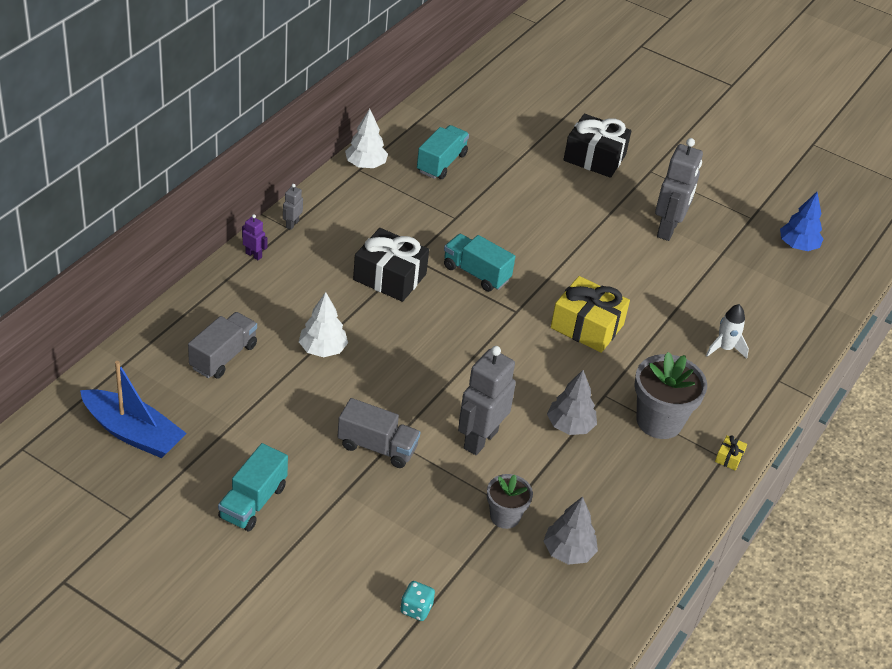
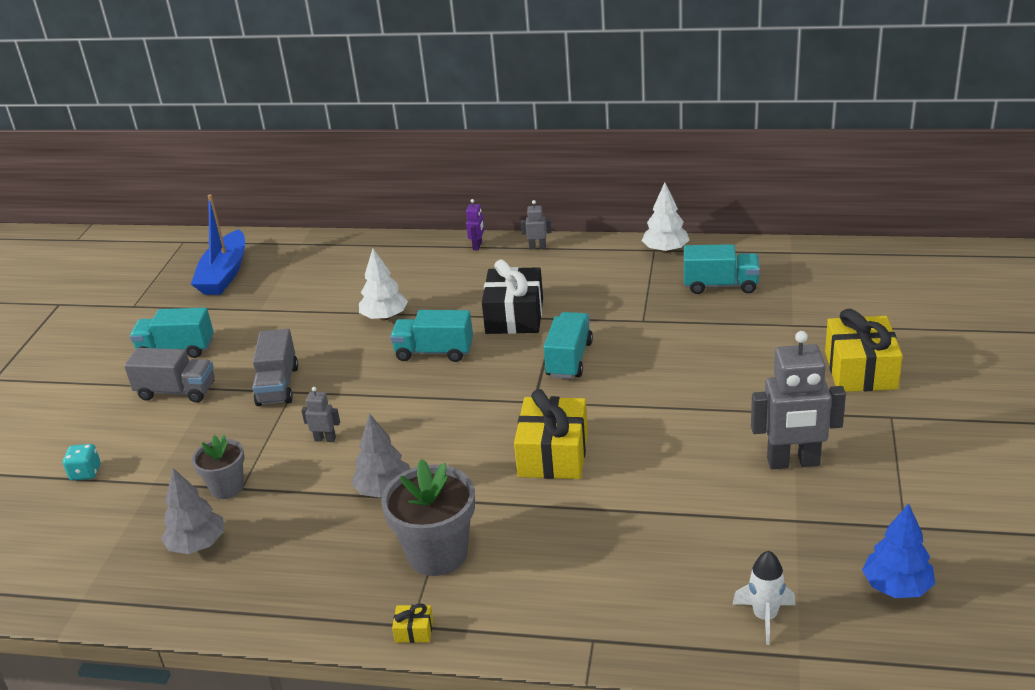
camera: 75 degrees right, 10 degrees down
grey truck [188,312,257,379] -> grey truck moved to [124,348,215,403]
grey robot [458,346,516,455] -> grey robot [301,387,340,442], size x0.45
black gift [564,114,631,178] -> yellow gift [825,309,903,392]
white rocket [706,304,749,359] -> white rocket moved to [732,551,796,645]
none -> turquoise truck [390,310,473,362]

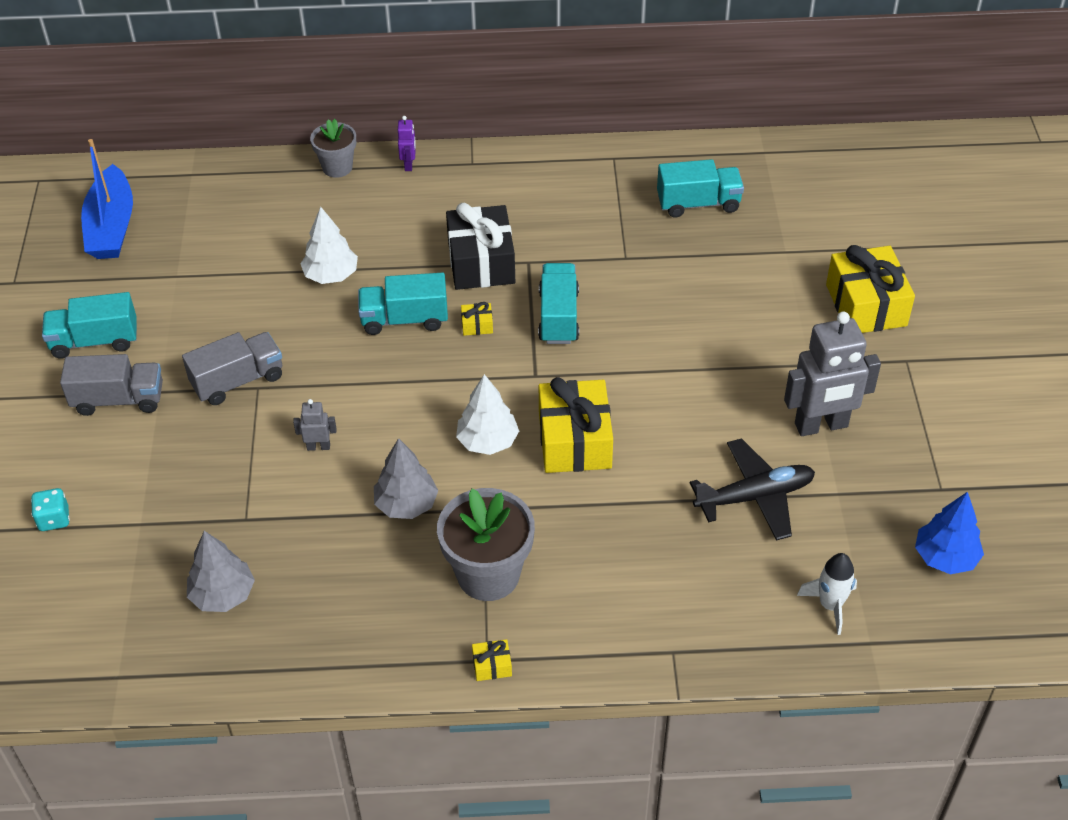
camera: 15 degrees left, 15 degrees up
grey flower pot [192,435,245,499] -> grey flower pot moved to [310,119,356,178]
grey truck [252,329,298,406] -> grey truck turned 105 degrees counterclockwise [182,332,282,405]
grey robot [521,200,551,250] -> none
white tree [642,182,689,253] -> white tree moved to [456,374,519,455]
none -> yellow gift [461,302,493,336]
none -> black plane [690,438,815,541]

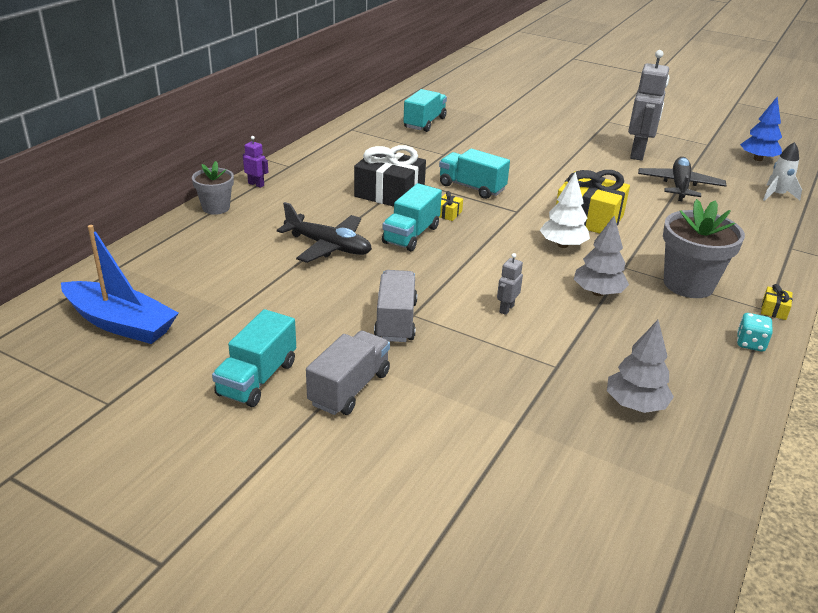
camera: 60 degrees left, 15 degrees down
turquoise dice [31,488,70,531] -> turquoise dice moved to [737,313,773,352]
white tree [300,207,358,284] -> black plane [277,202,372,263]
yellow gift [826,245,915,333] -> none

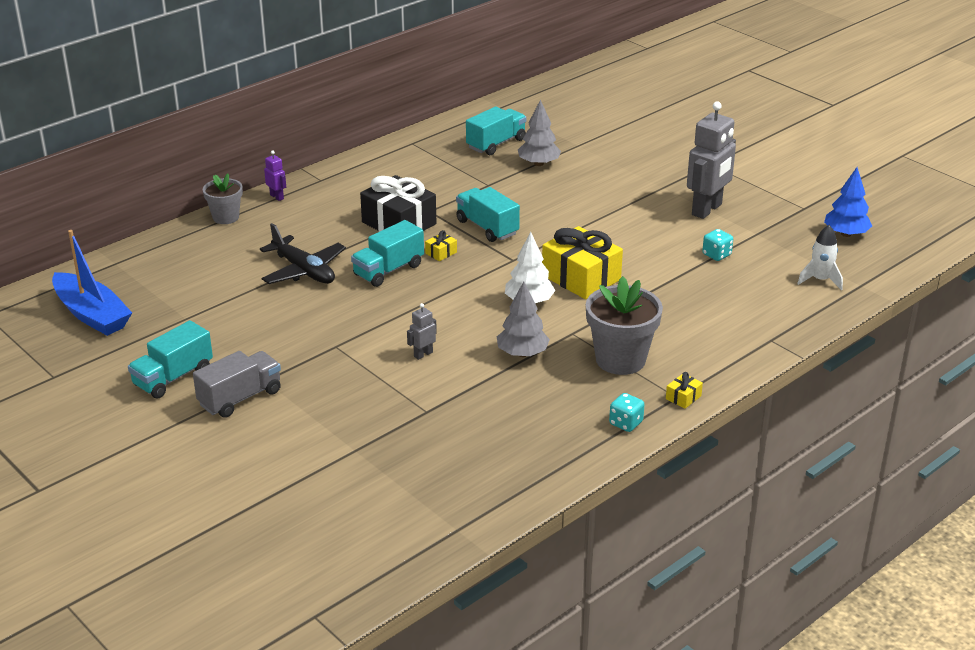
camera: 20 degrees right, 0 degrees up
grey truck [374,270,417,342] -> none
grey tree [607,320,674,413] -> grey tree moved to [518,99,561,166]
black plane [638,157,726,201] -> turquoise dice [702,229,733,261]

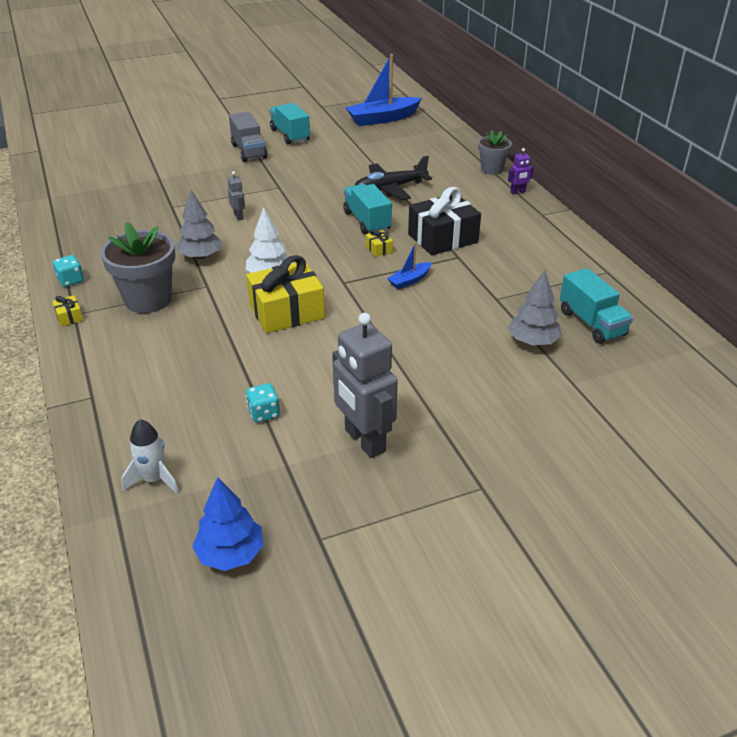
camera: 110 degrees right, 5 degrees up
turquoise truck [456,187,520,242] -> blue boat [387,242,431,289]

